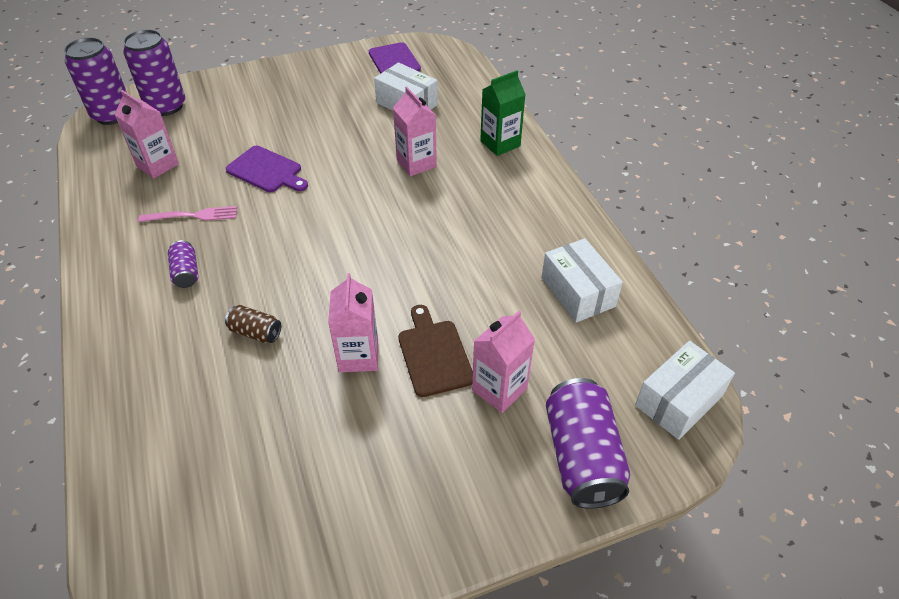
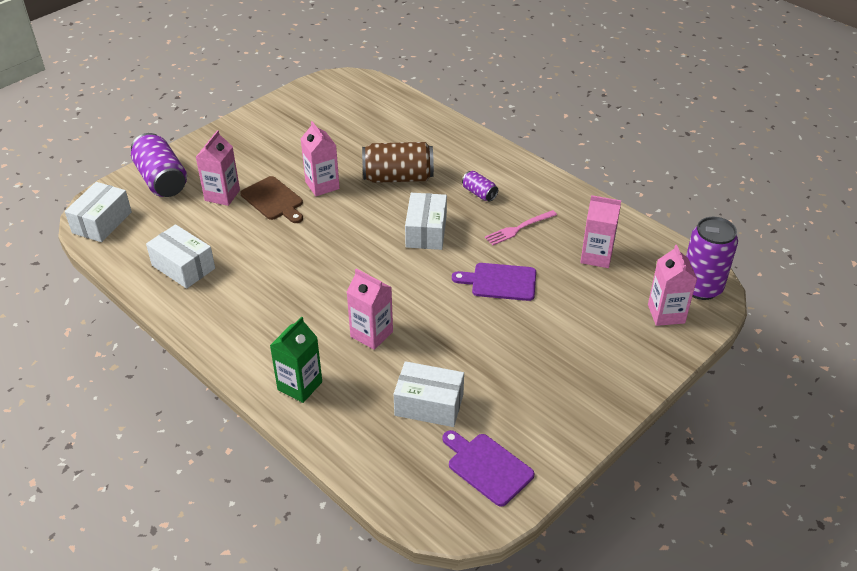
camera: 155 degrees right, 5 degrees down
purple can [123,29,185,116] -> pink carton [648,245,697,326]
brown can [225,305,281,343] -> brown can [362,142,434,183], size x1.99
none -> white box [405,193,447,250]

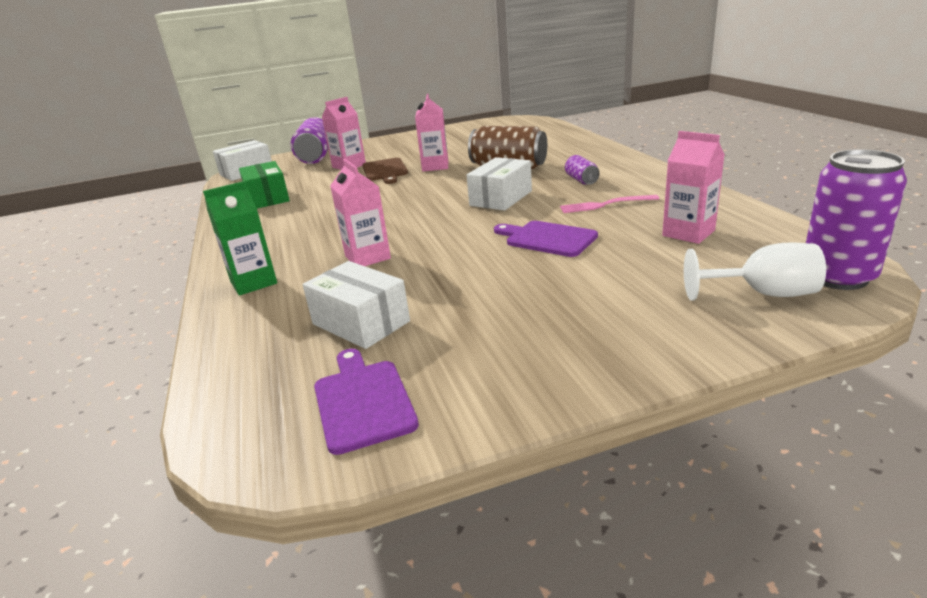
camera: 30 degrees right, 15 degrees down
white box [146,224,215,289] -> green box [239,161,290,209]
pink carton [648,245,697,326] -> white goblet [684,242,826,301]

